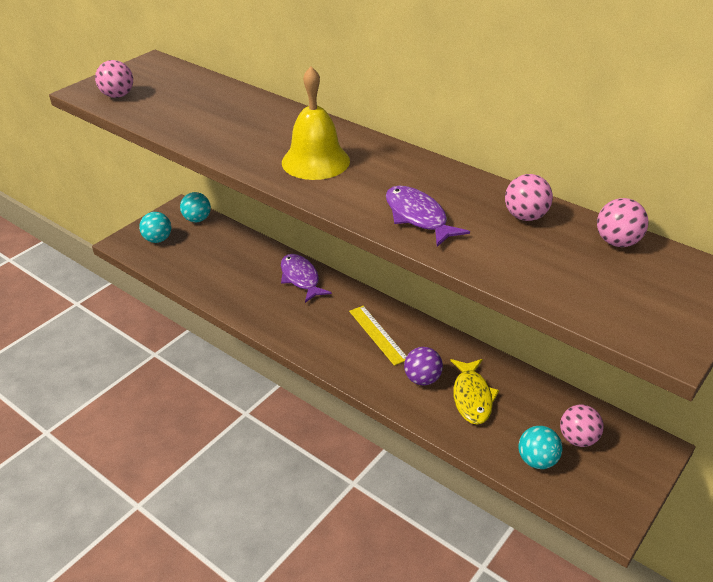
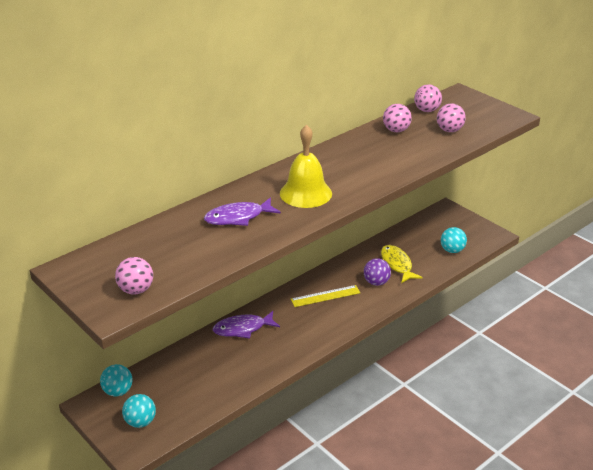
camera: 80 degrees left, 5 degrees down
purple fish [386,186,470,247] -> purple fish moved to [204,198,281,226]
yellow fish [450,359,499,425] -> yellow fish turned 120 degrees counterclockwise [381,245,423,283]
pink ball [560,405,604,447] -> pink ball moved to [437,104,466,132]

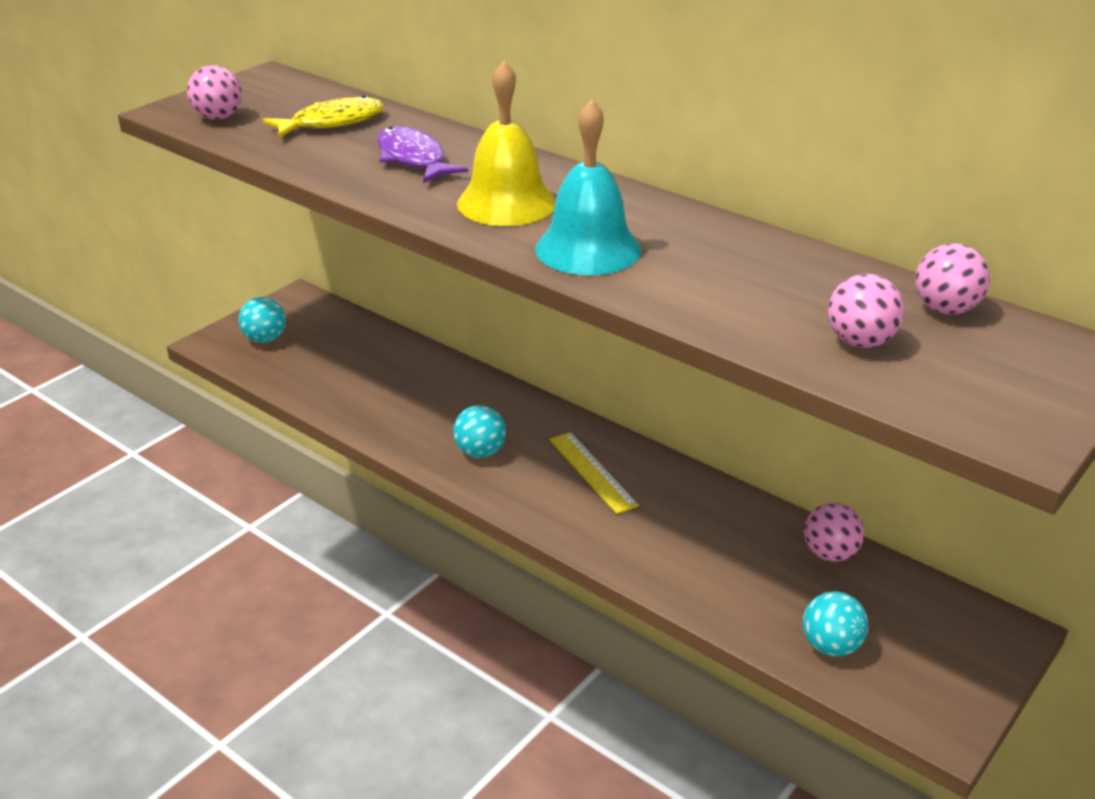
camera: 80 degrees right, 0 degrees up
turquoise ball [100,364,132,397] -> turquoise ball moved to [453,405,506,458]
purple fish [213,311,280,339] -> none
purple ball [364,258,391,286] -> none
yellow fish [381,245,423,283] -> yellow fish moved to [262,95,385,138]
pink ball [383,104,412,132] -> pink ball moved to [804,503,864,562]
none -> turquoise bell [535,99,641,275]

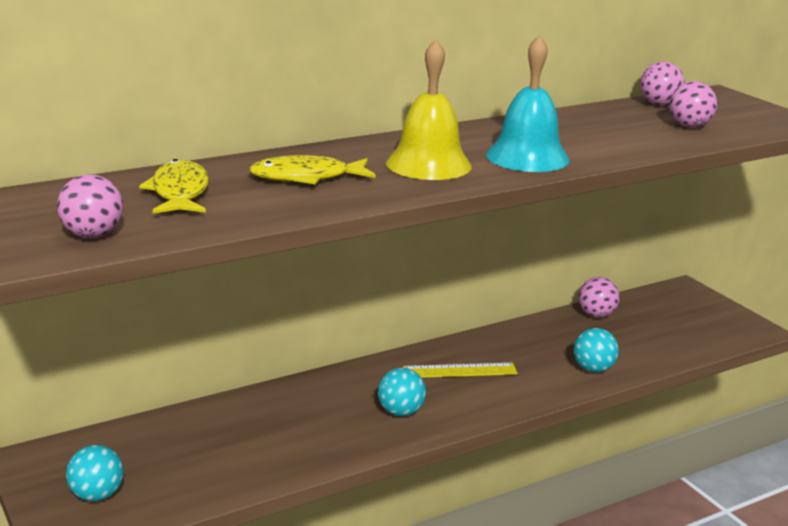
camera: 70 degrees left, 10 degrees down
purple fish [377,126,468,183] -> yellow fish [248,155,376,184]
turquoise ball [803,591,868,657] -> turquoise ball moved to [573,328,619,373]

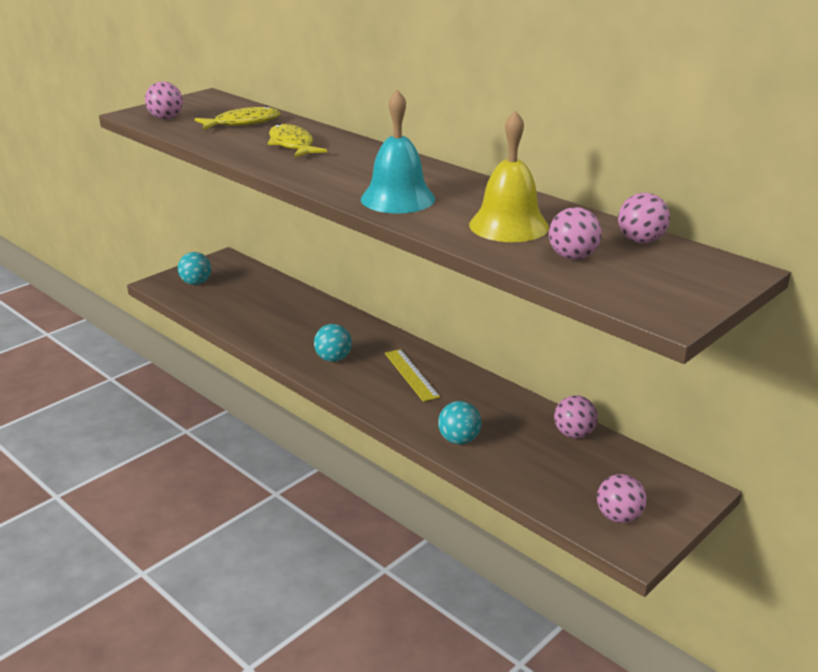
camera: 75 degrees right, 5 degrees up
yellow bell [386,39,472,180] -> yellow bell moved to [469,110,549,242]
none -> pink ball [597,474,647,523]

